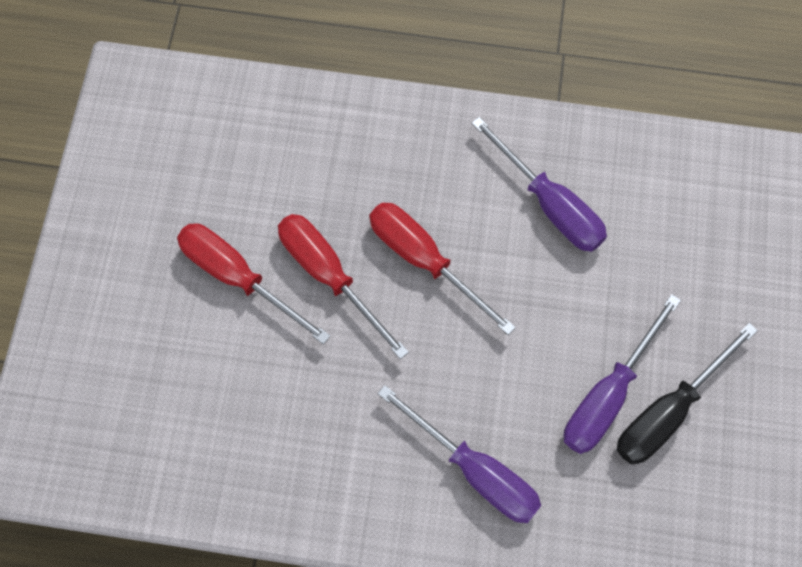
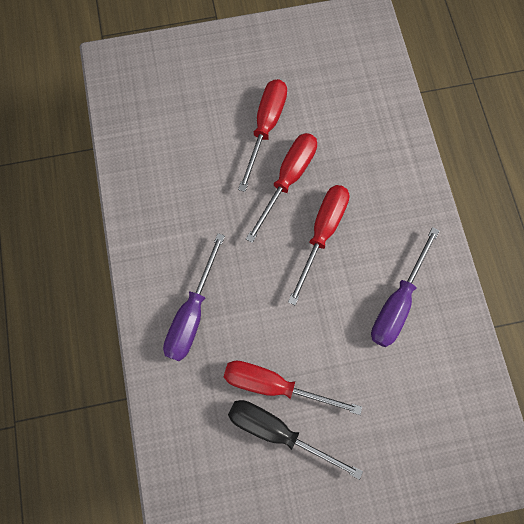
camera: 70 degrees right, 5 degrees up
purple screwdriver [564,294,681,454] -> red screwdriver [224,361,362,415]

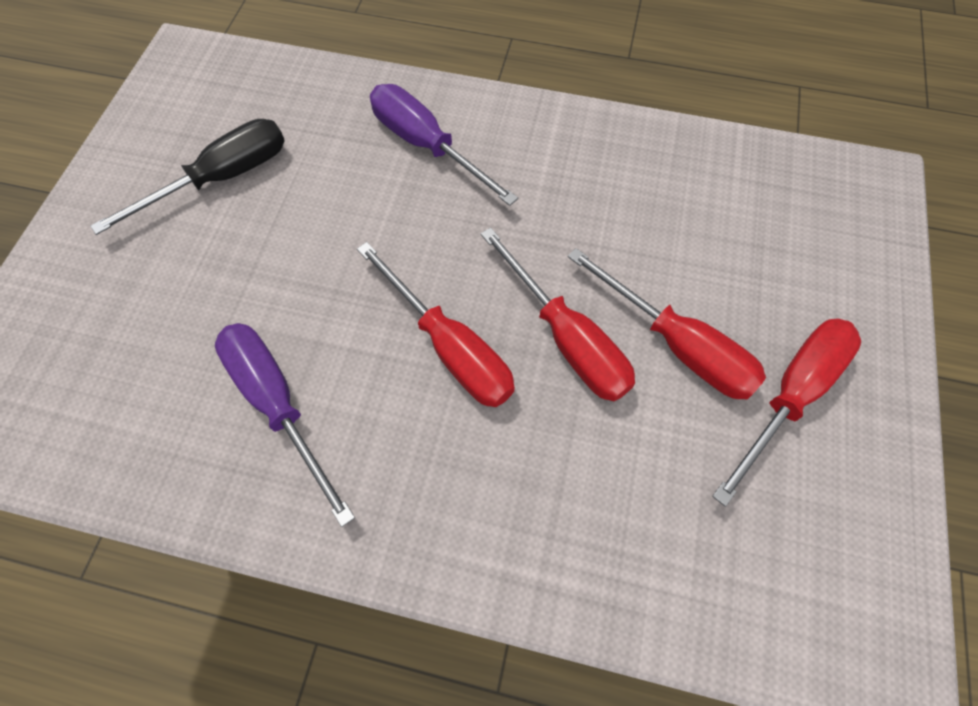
camera: 115 degrees right, 10 degrees down
red screwdriver [224,361,362,415] -> red screwdriver moved to [712,318,861,507]

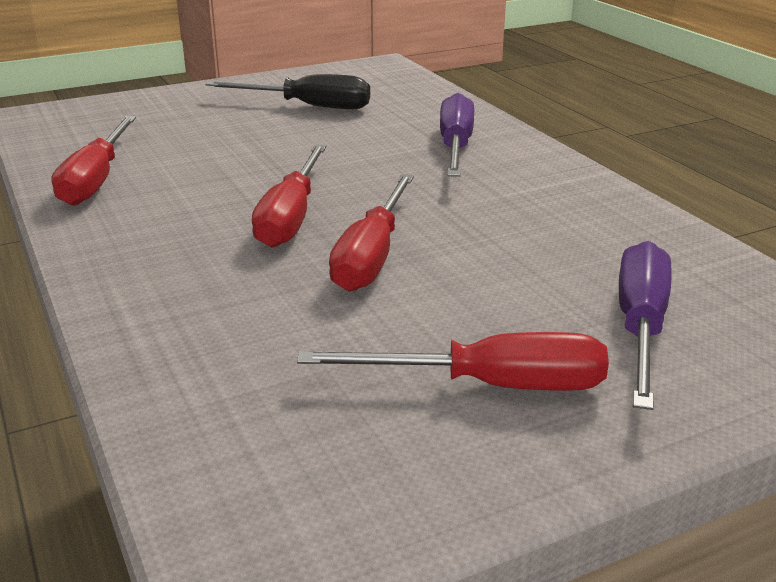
camera: 50 degrees right, 35 degrees down
purple screwdriver [215,323,355,527] -> purple screwdriver moved to [619,241,671,410]
red screwdriver [568,248,766,400] -> red screwdriver moved to [51,116,136,206]

